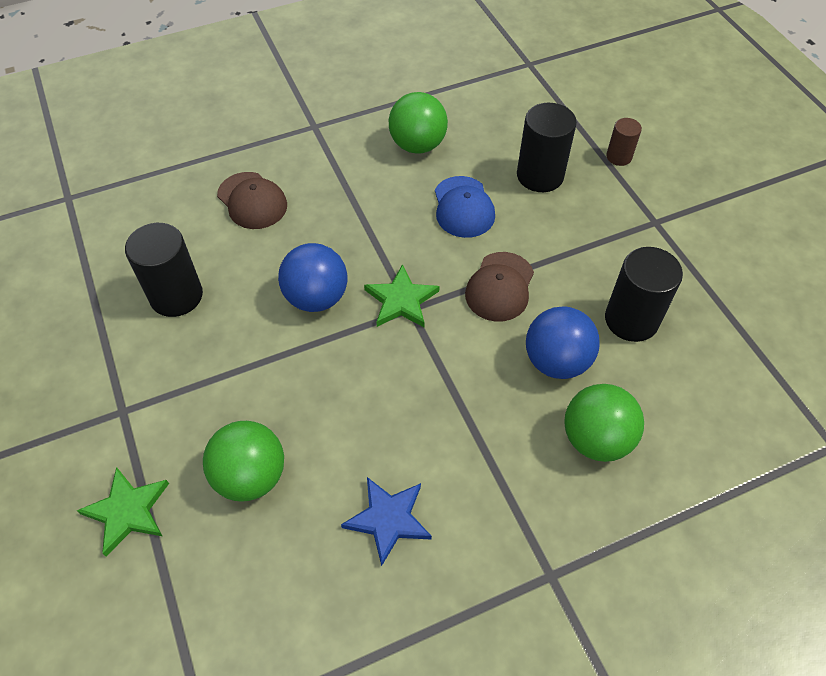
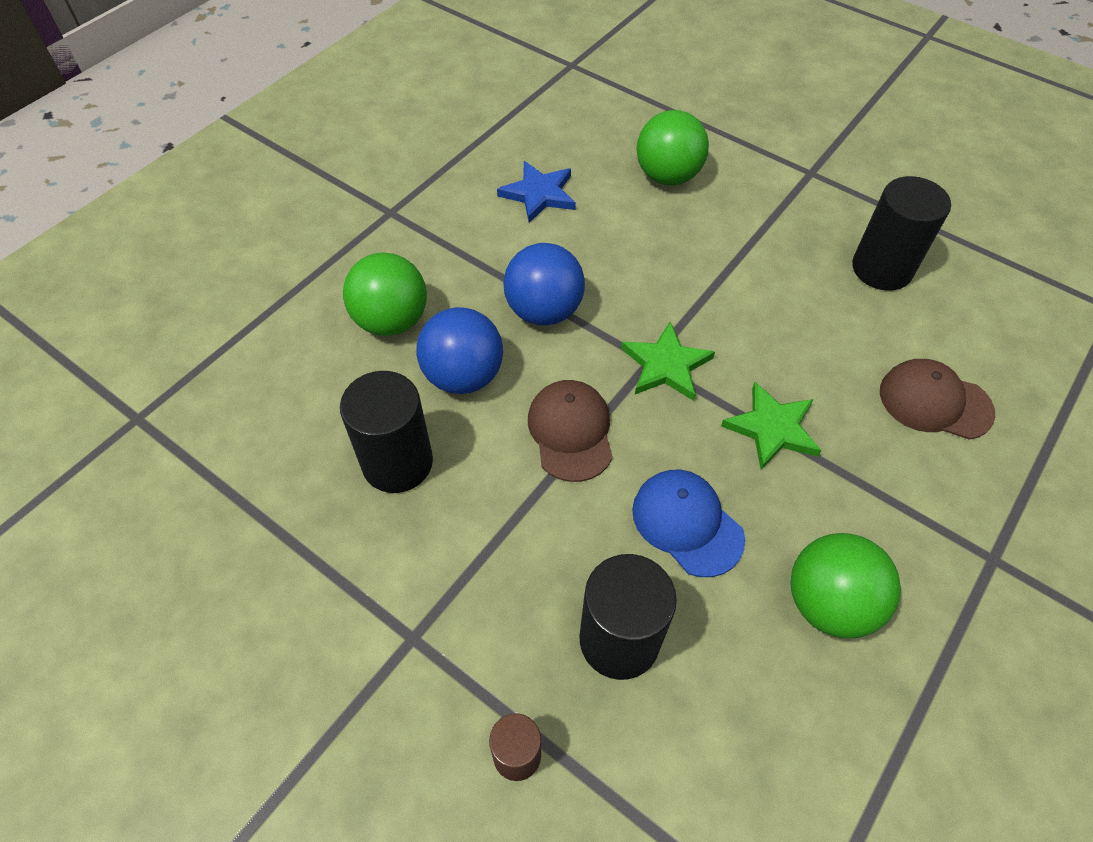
camera: 150 degrees right, 0 degrees up
green star [77,467,169,556] -> green star moved to [721,382,822,470]
blue ball [278,243,348,312] -> blue ball moved to [503,243,585,326]

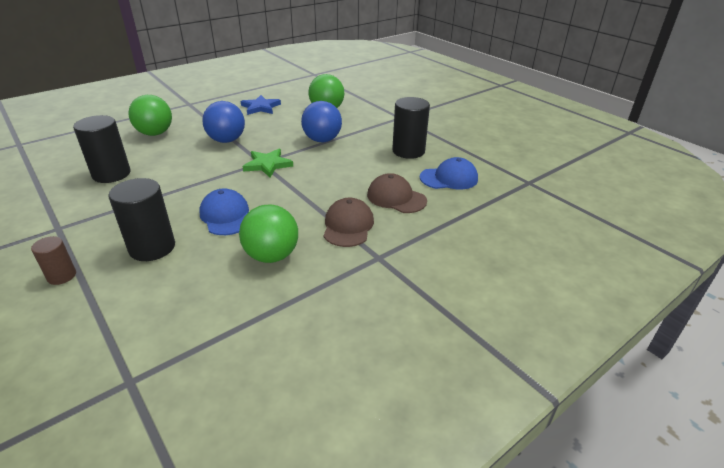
camera: 15 degrees right, 20 degrees down
blue ball [416,307,503,394] -> blue ball moved to [301,101,342,142]
brown cap [528,380,613,482] -> brown cap moved to [324,198,374,247]
green star [721,382,822,470] -> none
none -> blue cap [420,157,478,189]

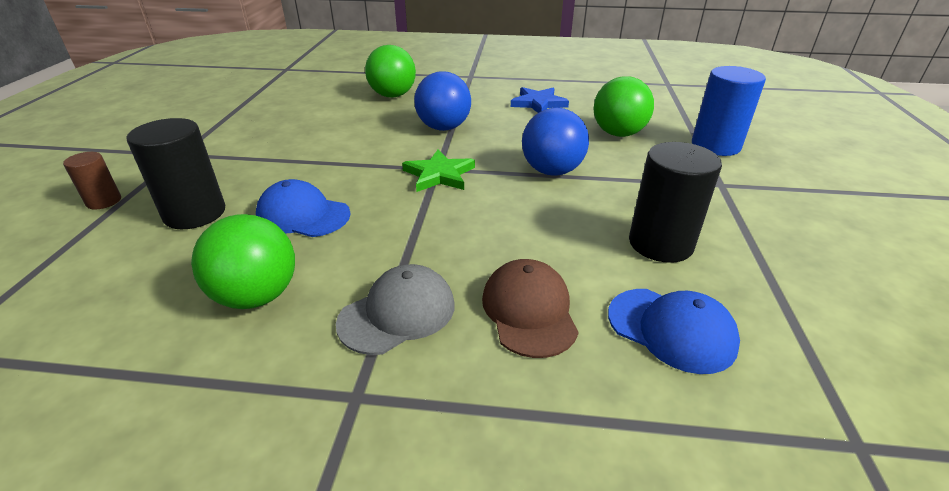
camera: 45 degrees right, 0 degrees up
black cylinder [73,115,130,183] -> none
blue cap [199,189,249,235] -> blue cap turned 90 degrees counterclockwise [256,179,351,237]
brown cap [324,198,374,247] -> grey cap [336,264,454,355]
none -> blue cylinder [692,66,766,156]

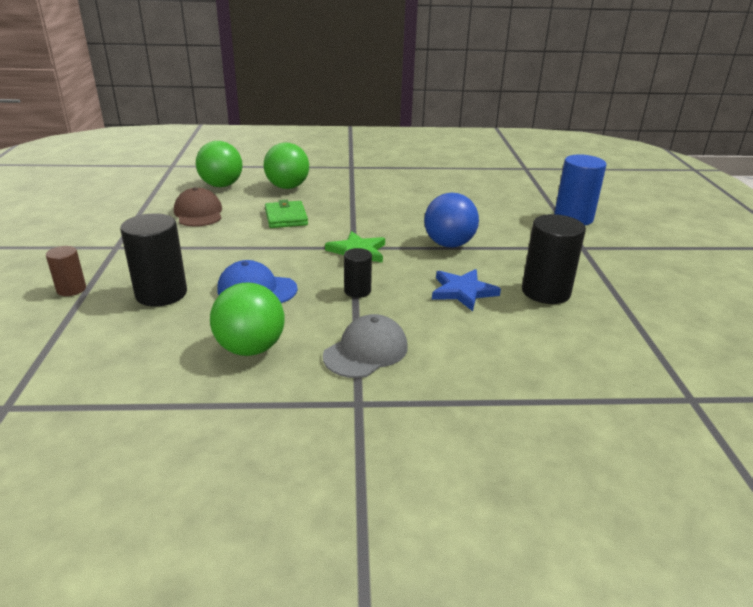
camera: 10 degrees left, 5 degrees down
blue ball [414,71,471,131] -> none
brown cap [482,259,579,358] -> brown cap moved to [174,187,222,227]
blue star [511,87,569,113] -> blue star moved to [432,269,501,311]
green ball [594,76,654,137] -> green ball moved to [196,141,242,187]
blue cap [608,289,740,374] -> none
none -> green wallet [265,200,308,228]
none -> black cylinder [344,248,372,298]

